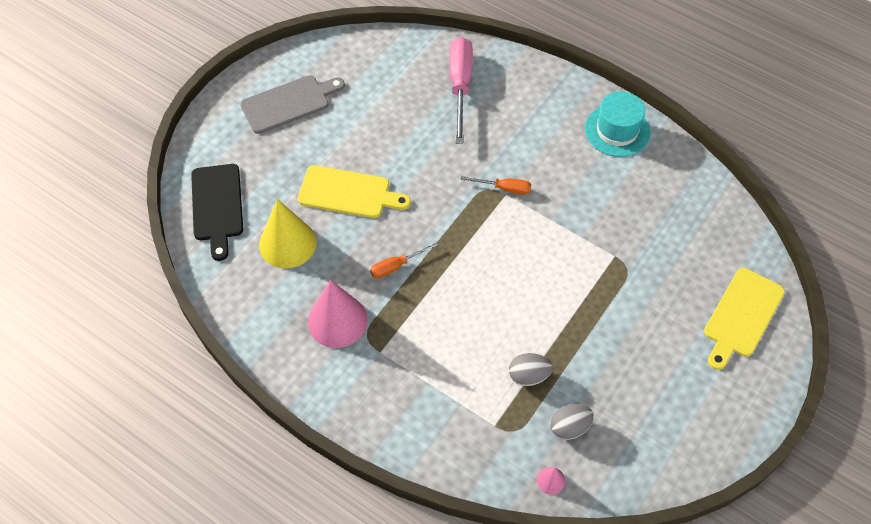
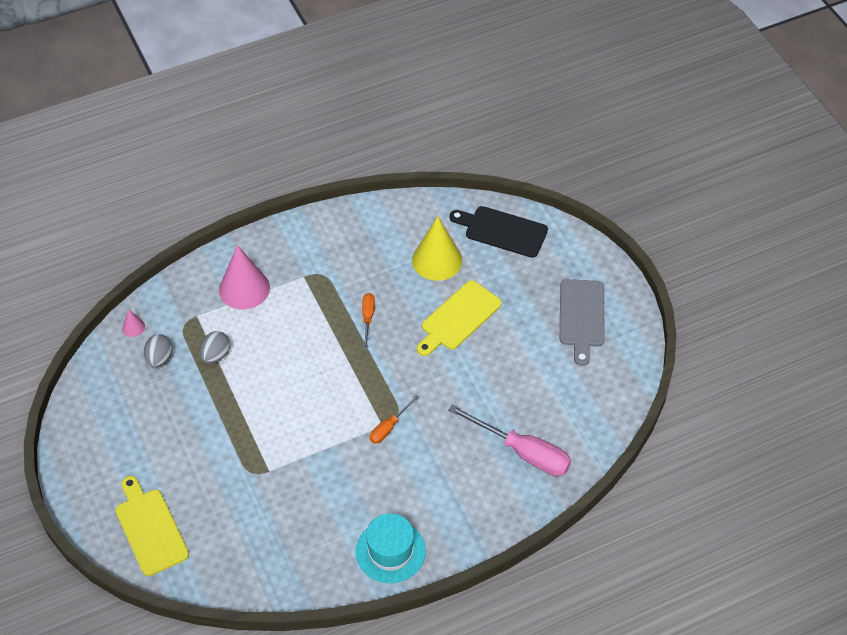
camera: 120 degrees right, 5 degrees down
pink cone [308,280,368,348] -> pink cone moved to [219,245,270,309]

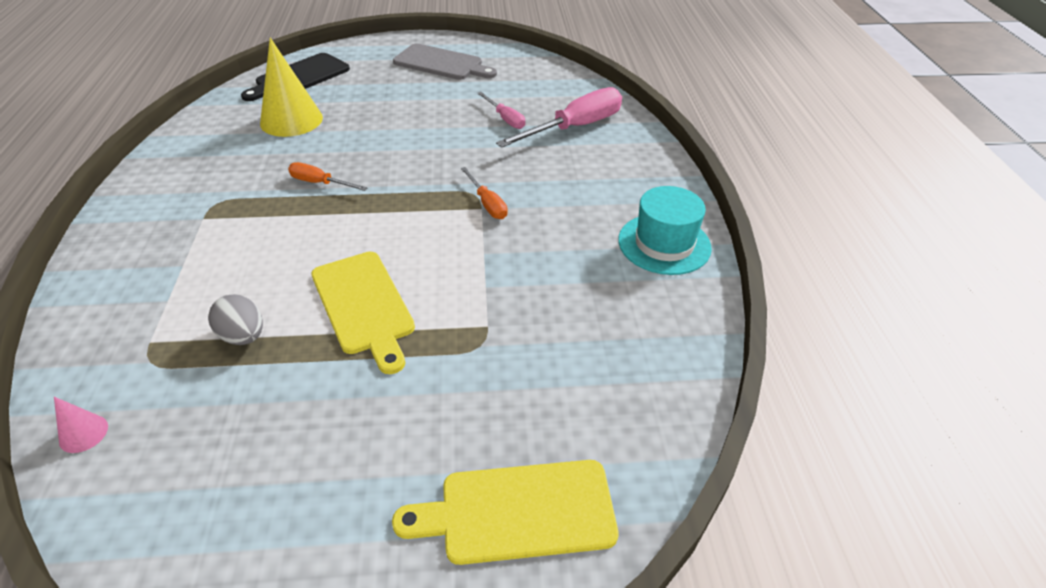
camera: 70 degrees left, 10 degrees down
grey egg [144,334,172,368] -> none
pink cone [219,245,270,309] -> none
yellow cutting board [417,280,502,356] -> yellow cutting board moved to [311,252,415,374]
none -> pink screwdriver [477,92,525,129]

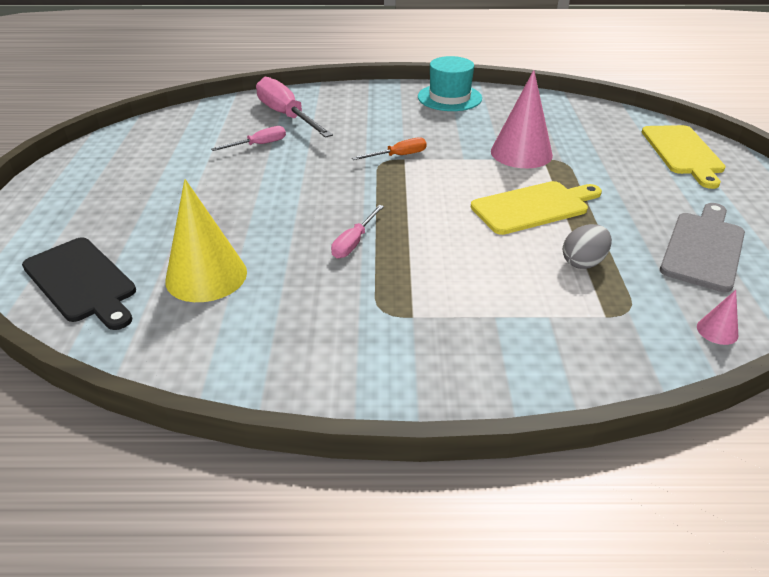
camera: 85 degrees left, 5 degrees down
orange screwdriver [288,162,368,191] -> pink screwdriver [331,205,384,258]
grey cutting board [393,44,497,80] -> grey cutting board moved to [660,203,745,292]
none -> pink cone [491,70,553,168]

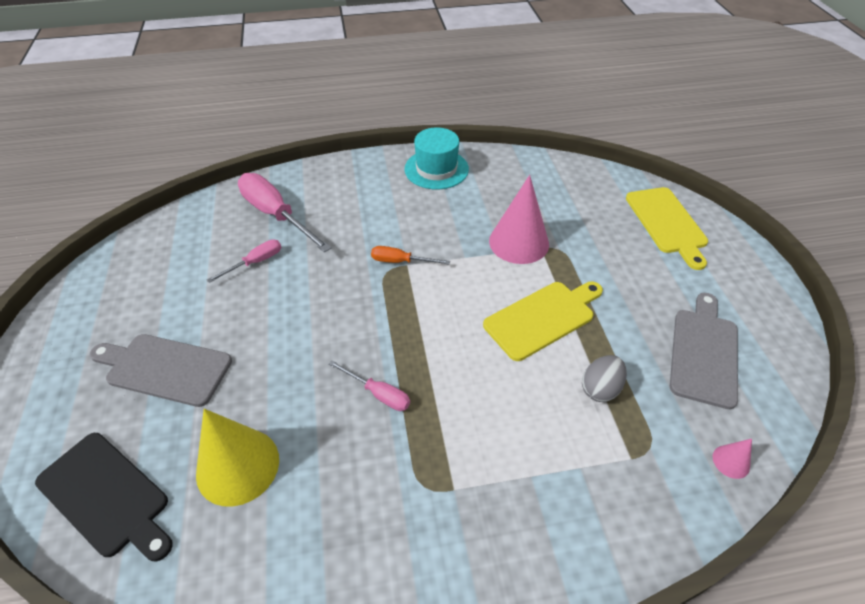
camera: 10 degrees left, 10 degrees up
pink screwdriver [331,205,384,258] -> pink screwdriver turned 75 degrees counterclockwise [329,360,410,411]
orange screwdriver [352,137,426,160] -> orange screwdriver turned 135 degrees counterclockwise [371,246,450,265]
none -> grey cutting board [90,334,232,407]

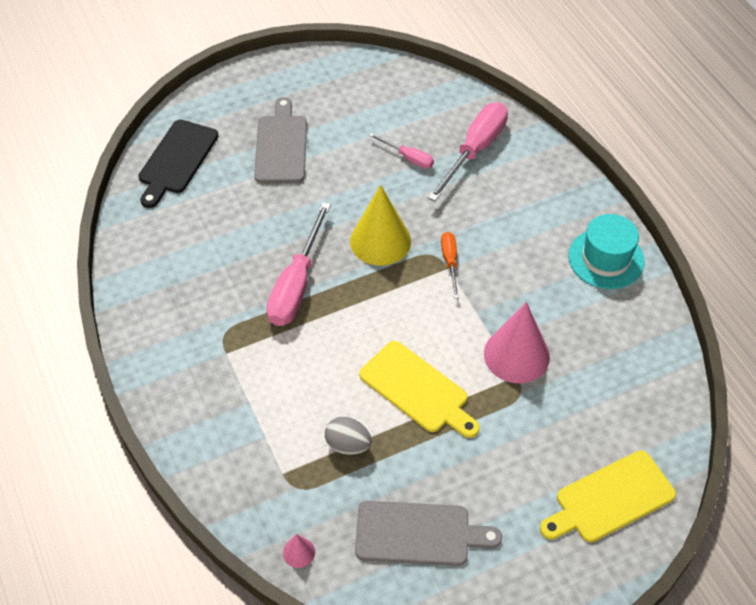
camera: 75 degrees right, 5 degrees up
yellow cone [196,409,279,507] -> yellow cone moved to [350,185,411,266]
pink screwdriver [329,360,410,411] -> pink screwdriver [266,202,331,326], size x1.93

